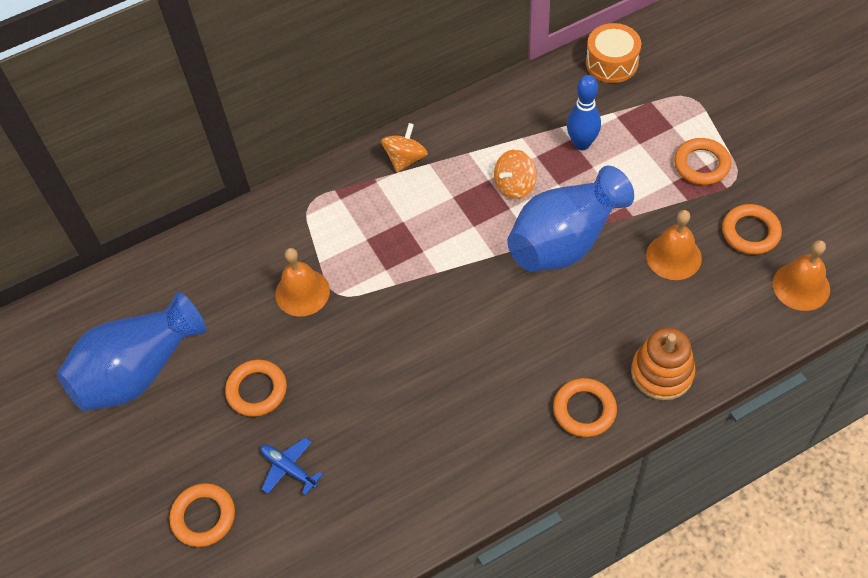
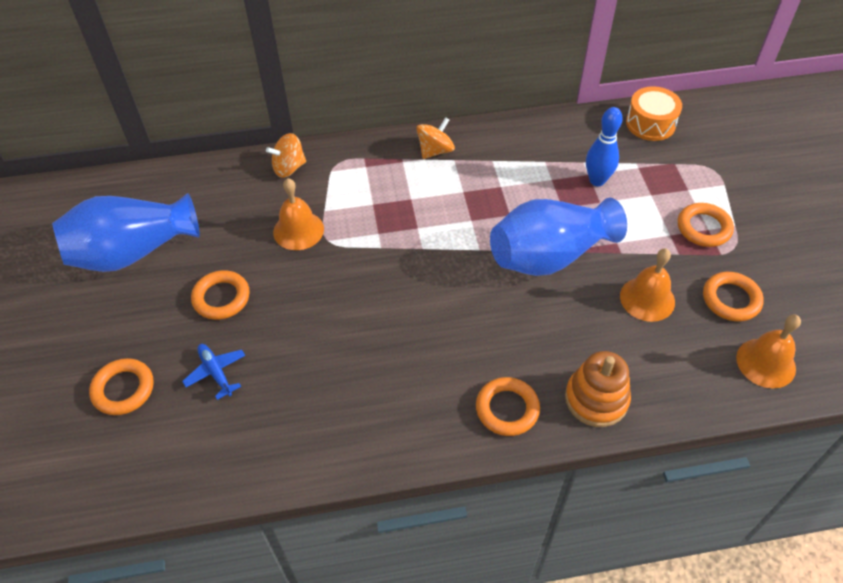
camera: 15 degrees right, 5 degrees down
orange spinning top [494,150,537,199] -> orange spinning top moved to [266,133,306,178]

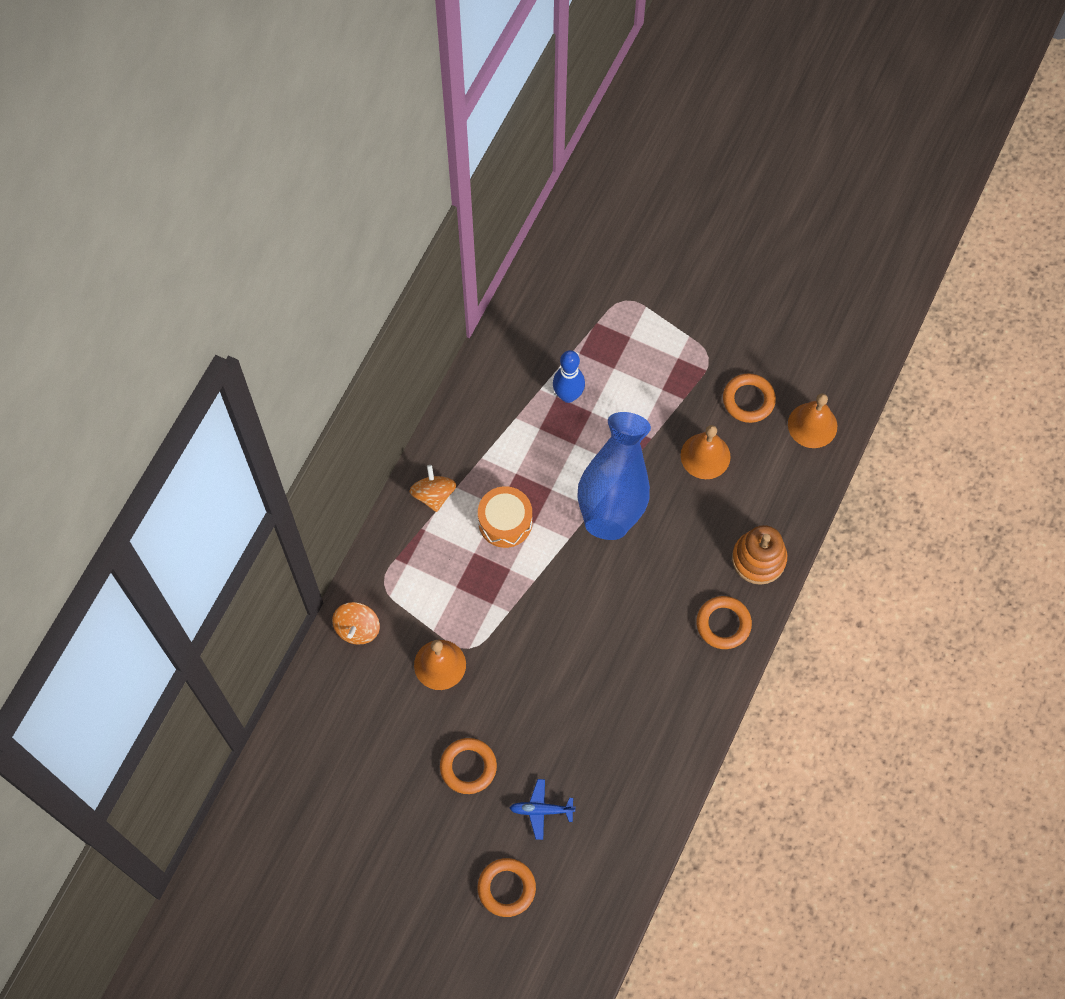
camera: 55 degrees left, 15 degrees up
blue vase [52,193,200,272] -> none
orange drum [626,86,682,141] -> orange drum moved to [478,486,532,548]
orange ring [678,203,734,247] -> none

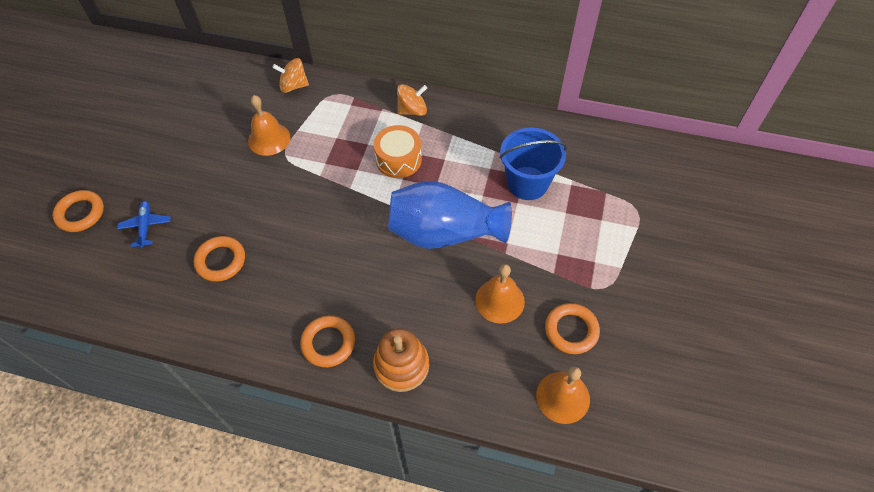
camera: 80 degrees right, 10 degrees down
orange ring [440,738,497,794] -> orange ring moved to [194,236,245,282]
blue bowling pin [553,350,585,403] -> blue bucket [499,128,567,200]

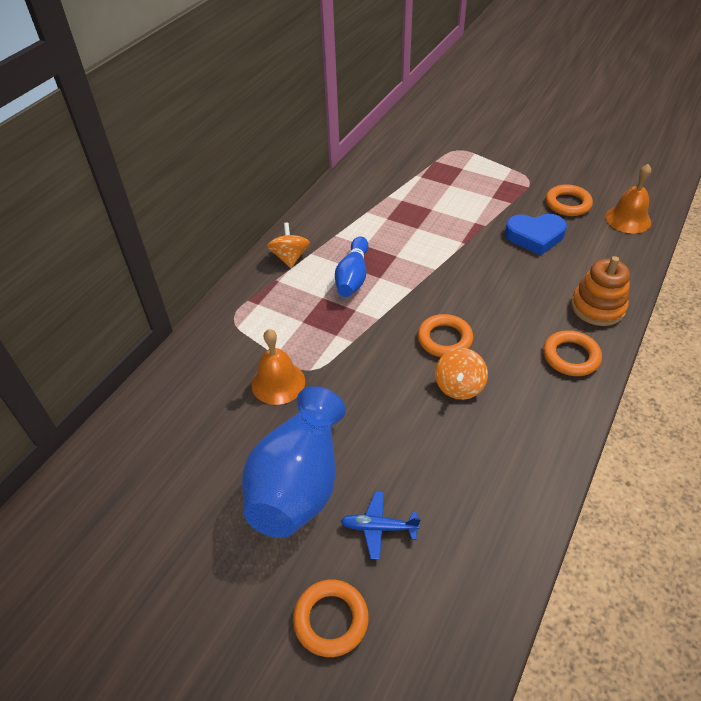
camera: 75 degrees left, 10 degrees down
orange ring [194,236,245,282] -> orange ring moved to [418,314,473,357]
orange spinning top [272,58,309,93] -> orange spinning top moved to [435,348,488,400]
orange drum [374,125,422,178] -> blue bowling pin [335,237,368,297]
blue vase [388,181,512,249] -> blue vase moved to [242,386,346,538]
orange bell [475,264,525,324] -> blue heart [505,214,567,256]
blue bucket [499,128,567,200] -> none

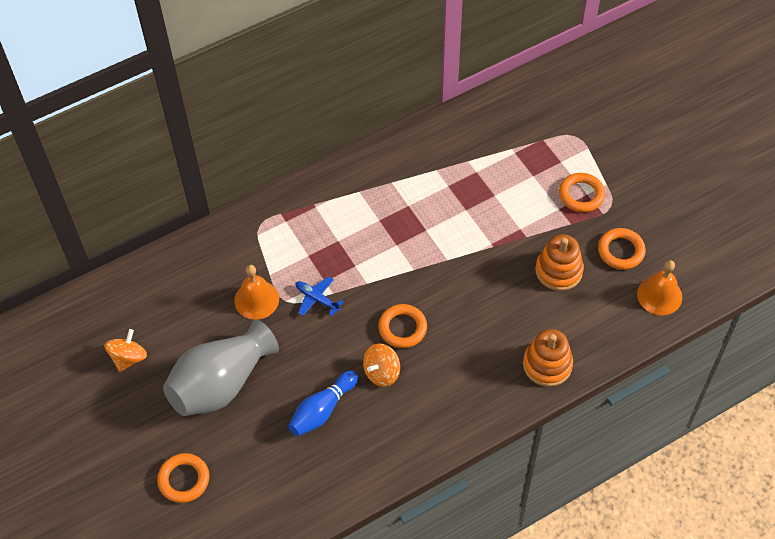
camera: 30 degrees right, 10 degrees up
blue vase [242,386,346,538] -> grey vase [163,320,279,416]
orange spinning top [267,223,310,268] -> orange spinning top moved to [104,329,147,372]
blue bowling pin [335,237,368,297] -> blue bowling pin moved to [288,371,358,436]
blue plane [341,491,421,560] -> blue plane moved to [296,277,344,316]
blue heart [505,214,567,256] -> orange stacking toy [535,234,584,291]
orange ring [543,330,602,376] -> orange ring moved to [559,173,605,212]

